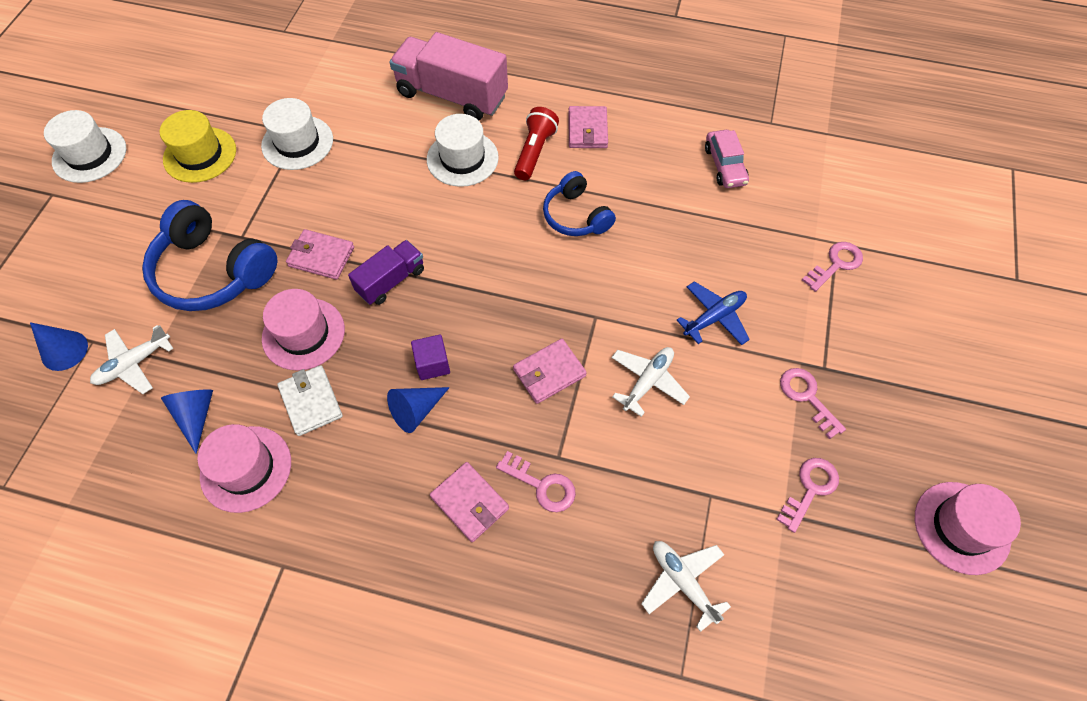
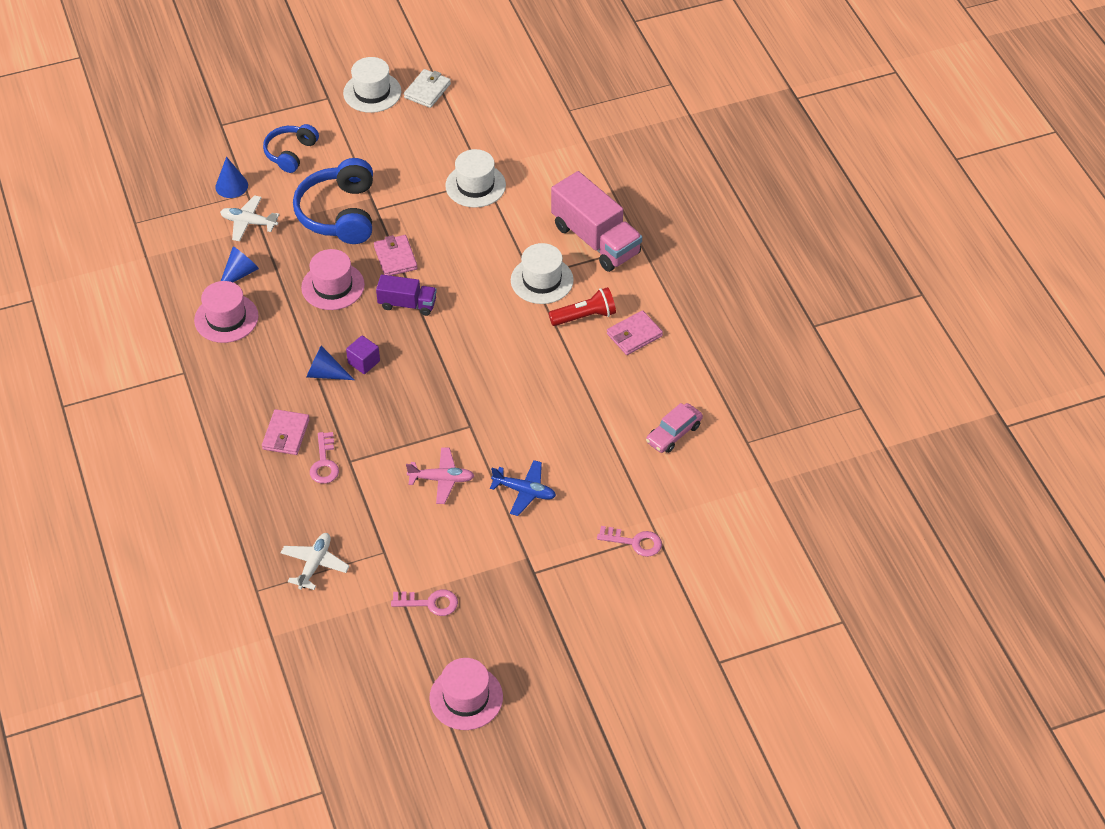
camera: 55 degrees right, 10 degrees down
yellow hat [160,110,236,183] -> none
white wallet [277,365,343,436] -> white wallet moved to [404,69,451,108]
pink truck [389,32,508,121] -> pink truck turned 150 degrees clockwise [551,171,642,272]
pink wallet [513,339,587,404] -> none
blue headphones [543,171,616,236] -> blue headphones moved to [263,124,319,173]
white plane [611,347,690,417] -> pink plane [406,447,474,504]
pink key [780,368,846,439] -> none

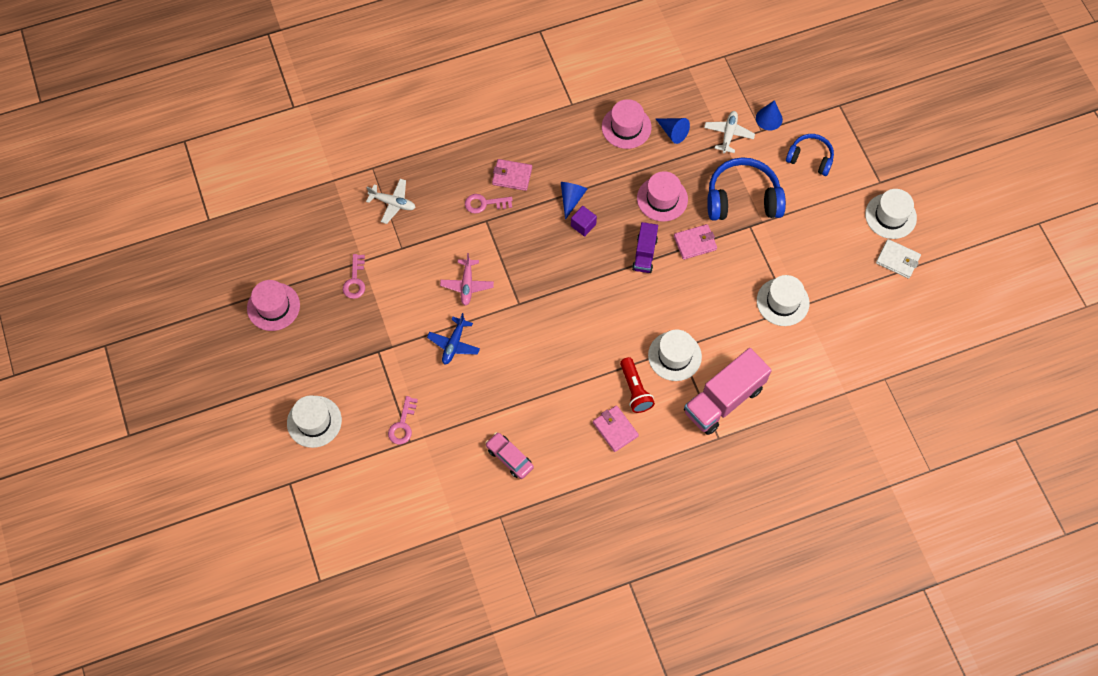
camera: 90 degrees right, 15 degrees up
none -> white hat [287,395,342,448]

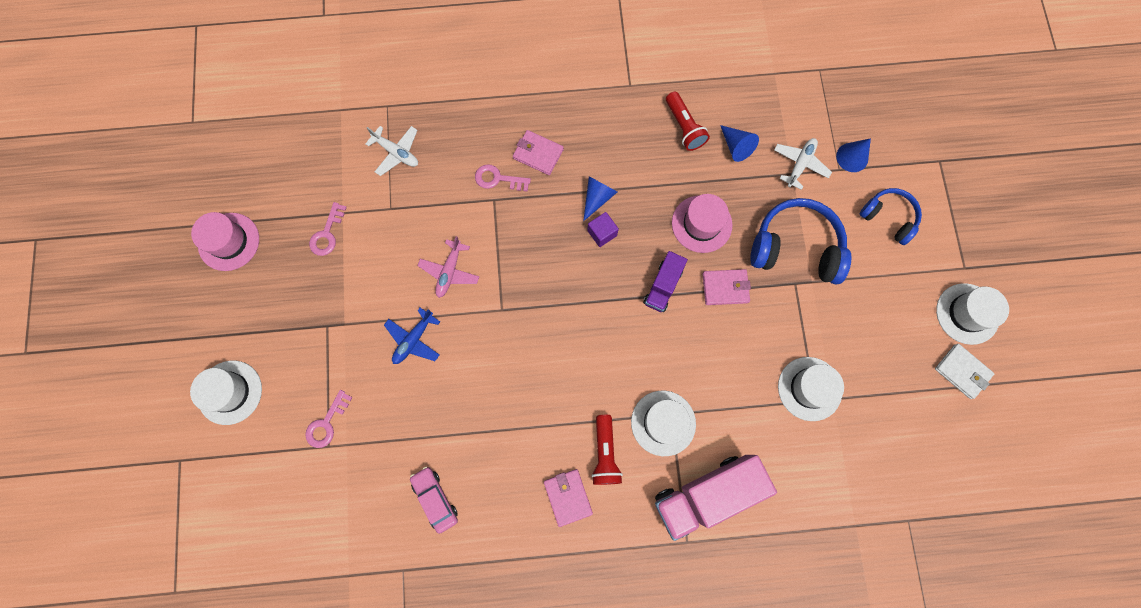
camera: 15 degrees right, 10 degrees up
pink hat [602,99,652,149] -> red flashlight [666,92,710,151]

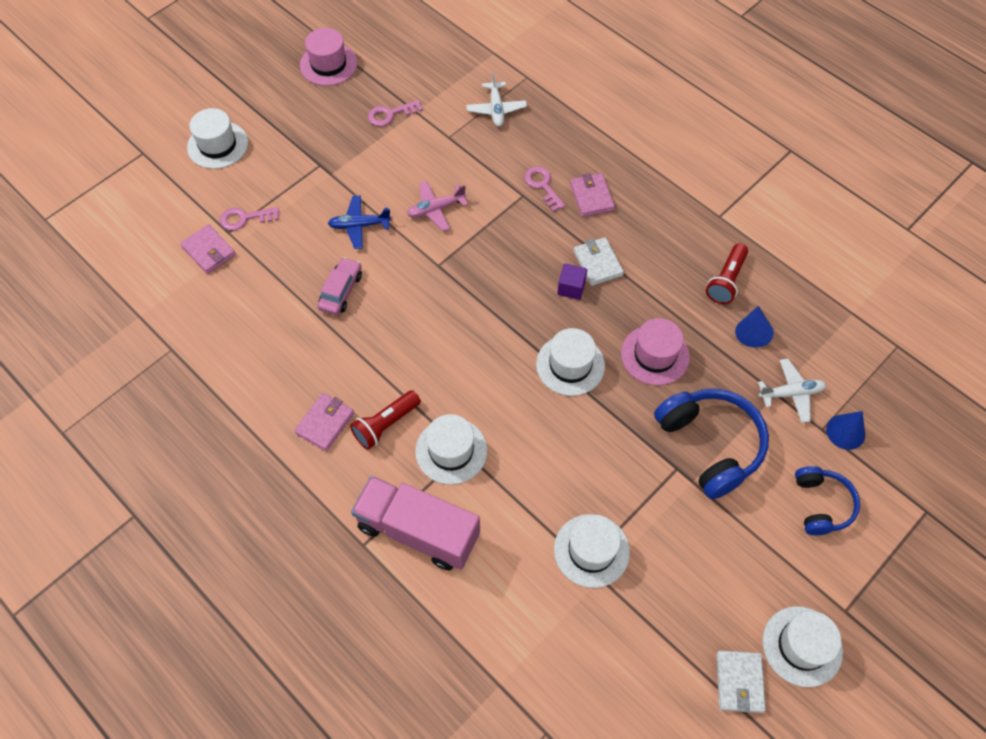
camera: 50 degrees right, 15 degrees down
pink car [410,466,458,534] -> pink car moved to [317,257,362,315]
blue cone [583,176,617,221] -> white wallet [574,237,624,286]
purple truck [643,251,688,312] -> white hat [536,328,605,396]
pink wallet [703,269,751,305] -> pink wallet moved to [180,224,236,274]

